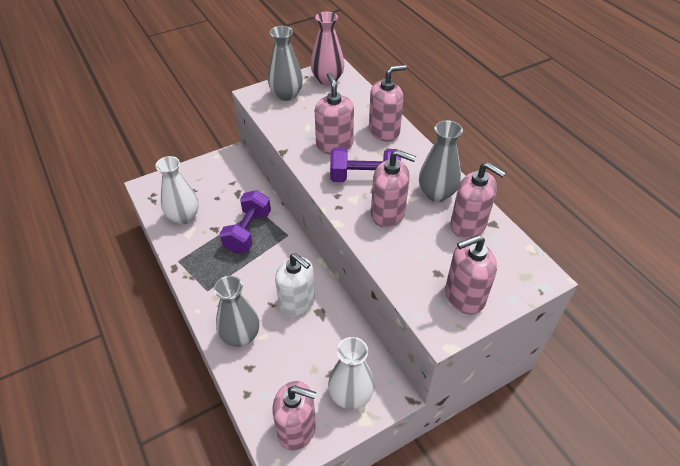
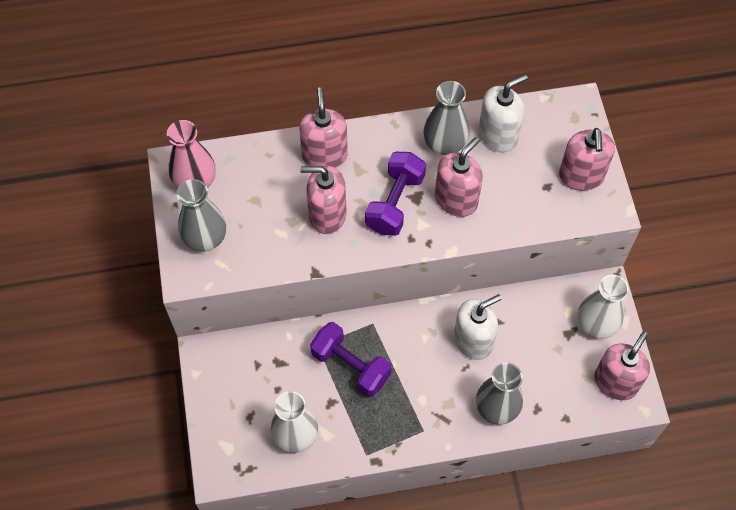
camera: 70 degrees left, 15 degrees up
pink soap dispenser [450,162,506,239] -> white soap dispenser [479,74,528,152]

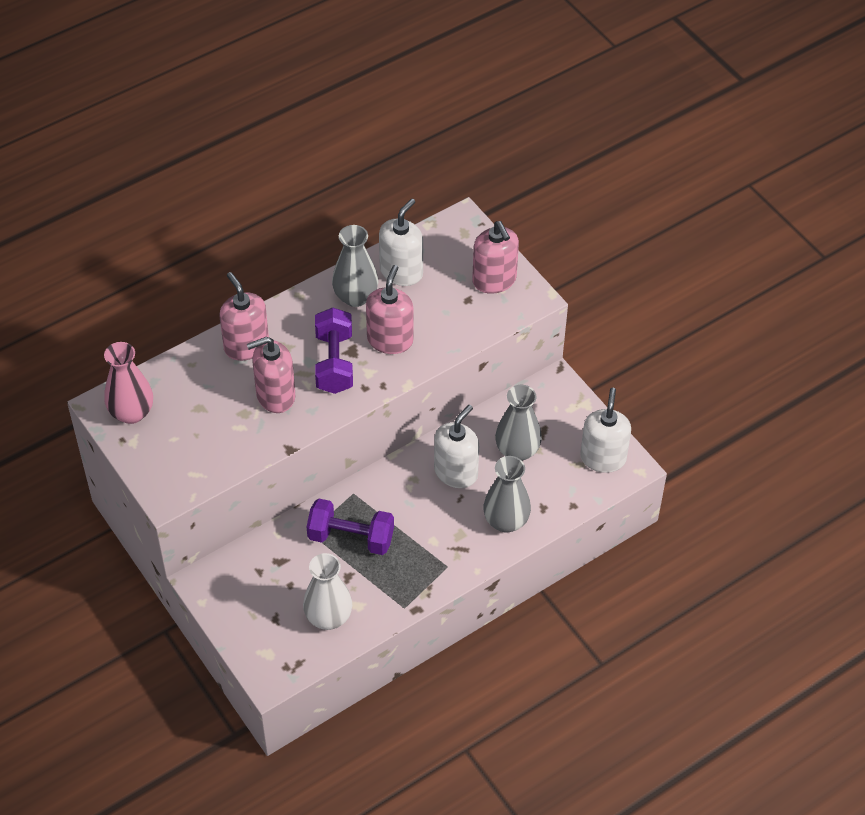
camera: 25 degrees left, 10 degrees down
grey vase [177,179,226,252] -> grey vase moved to [495,385,542,461]
white vase [578,275,629,339] -> none
pink soap dispenser [594,332,650,400] -> white soap dispenser [580,388,631,473]

